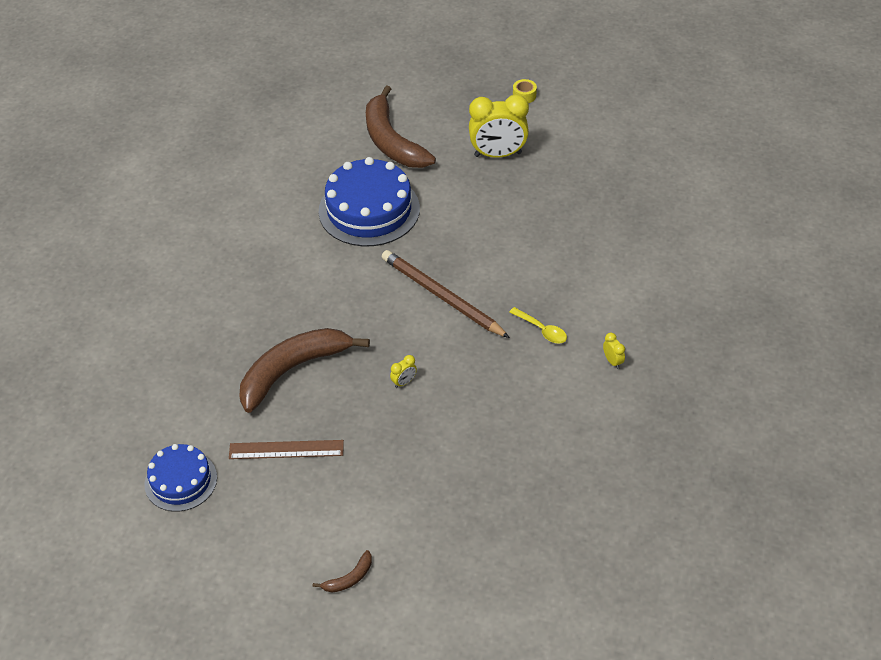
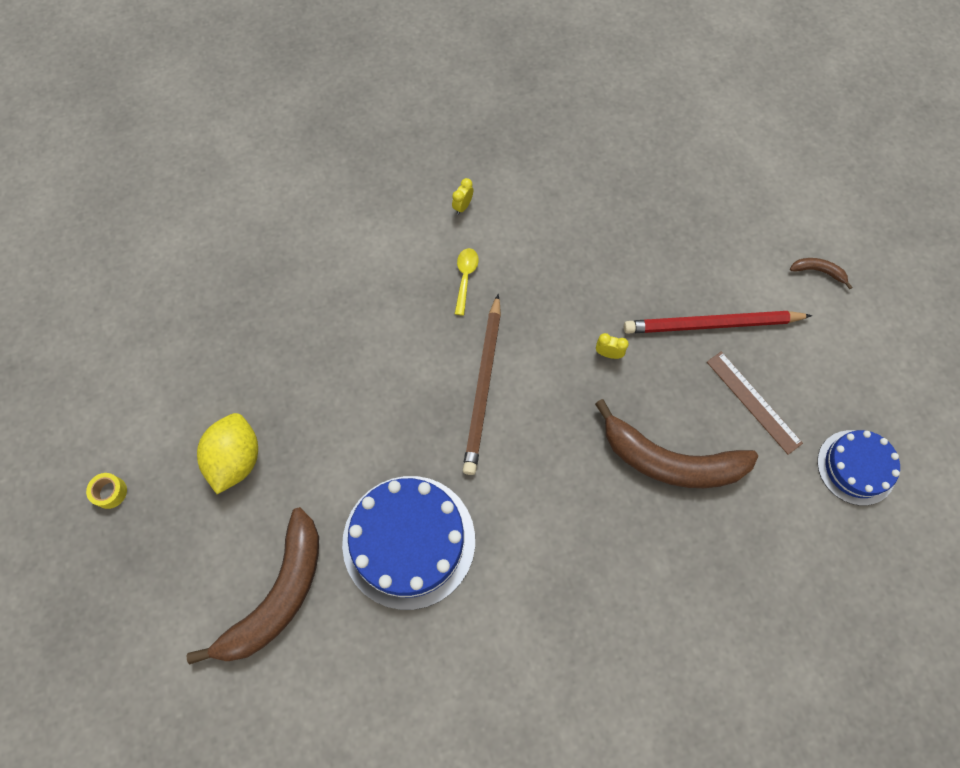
camera: 125 degrees left, 20 degrees up
yellow clock [469,94,529,158] -> yellow lemon [197,413,258,494]
none -> red pencil [624,311,812,334]

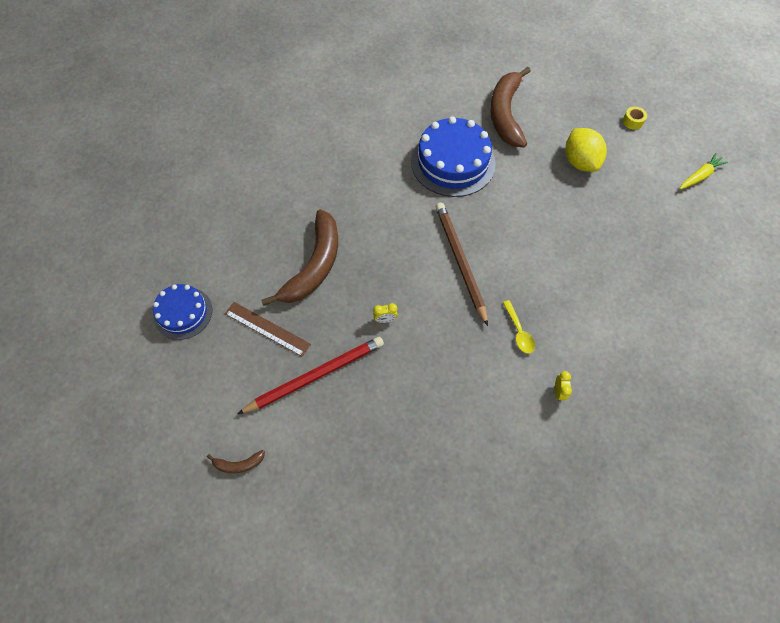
camera: 155 degrees right, 5 degrees down
brown banana [595,399,758,488] -> brown banana turned 120 degrees clockwise [261,210,338,306]
none -> yellow carrot [680,153,728,190]

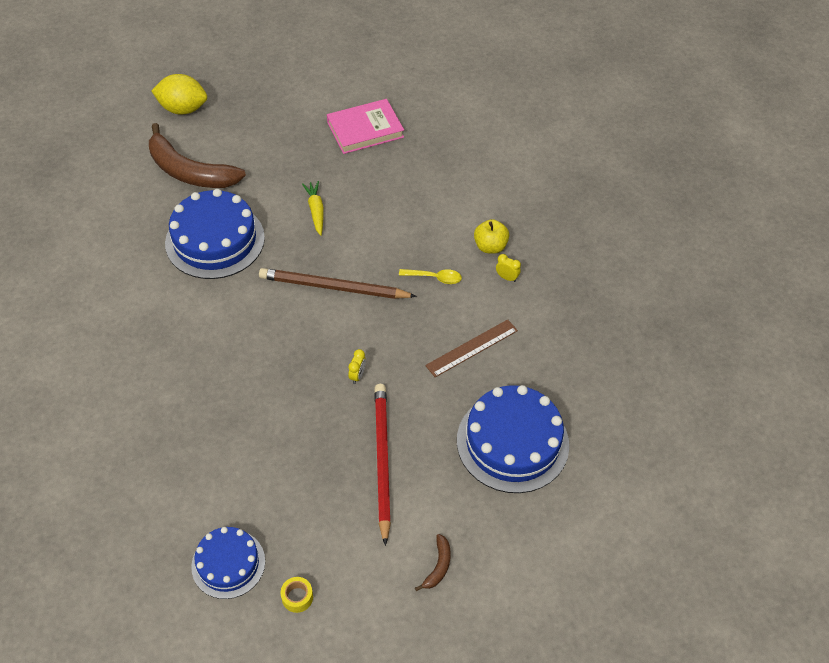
camera: 65 degrees left, 10 degrees down
brown ruler [225,302,311,357] -> brown ruler moved to [425,319,518,377]
brown banana [261,210,338,306] -> none
yellow lemon [566,128,607,172] -> yellow lemon moved to [151,74,207,115]
yellow tape [623,107,647,130] -> yellow tape moved to [281,577,313,613]
yellow carrot [680,153,728,190] -> yellow carrot moved to [302,181,324,236]
none -> pink book [327,99,404,154]
none -> blue cake [457,385,569,493]
none -> yellow apple [474,219,509,254]

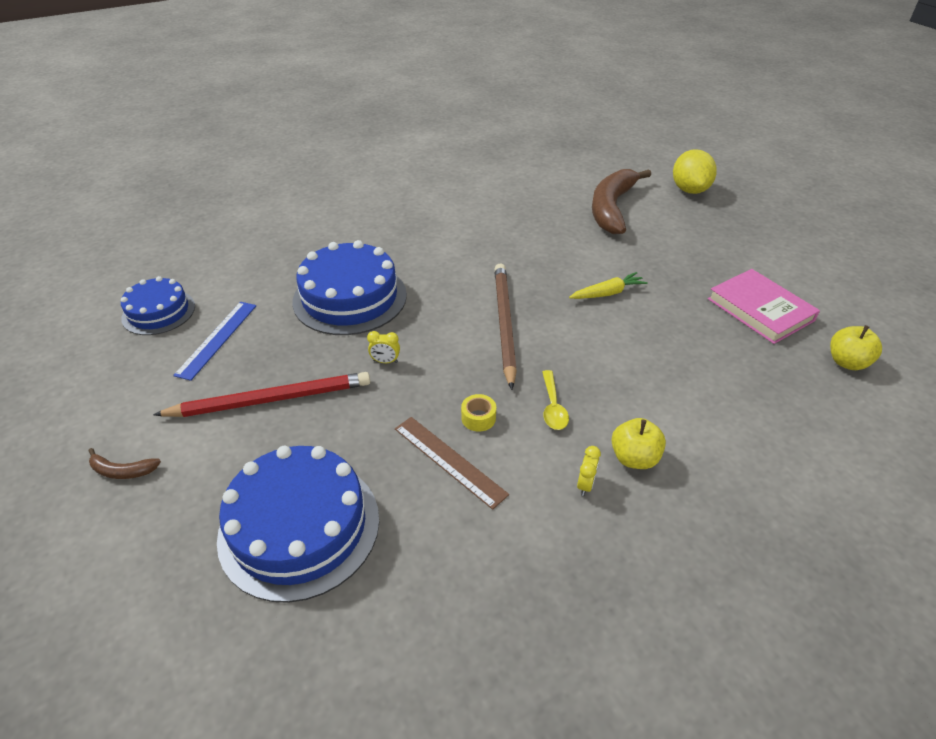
camera: 80 degrees right, 10 degrees down
blue cake [165,189,265,279] -> blue cake moved to [292,240,407,335]
yellow tape [281,577,313,613] -> yellow tape moved to [461,394,496,432]
none -> blue ruler [173,302,256,381]
none -> yellow apple [830,325,882,370]

